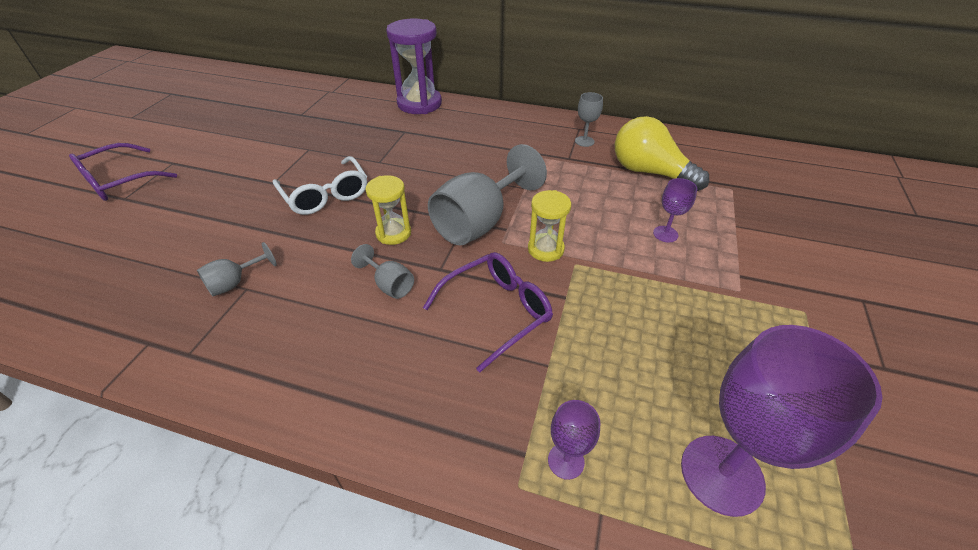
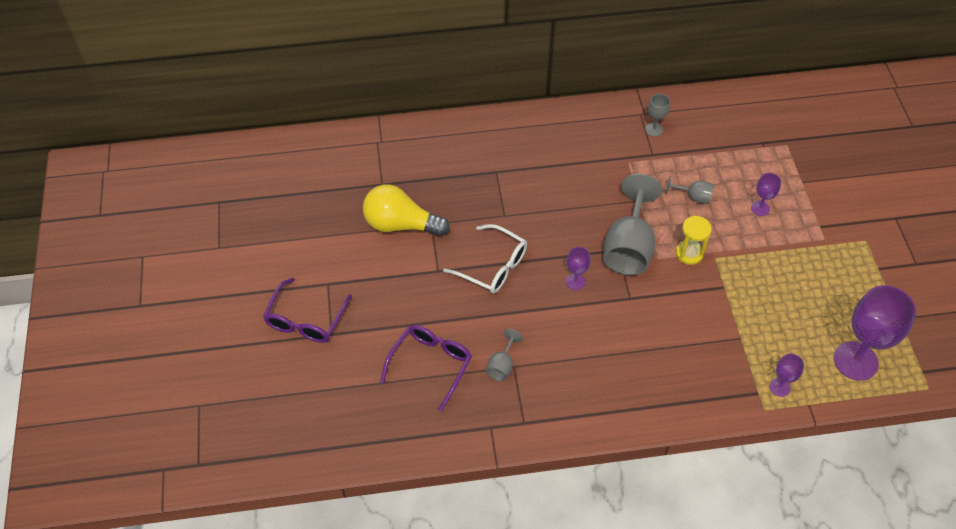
camera: 25 degrees left, 10 degrees up
grey goblet [351,244,414,299] -> grey goblet moved to [665,176,714,204]
yellow hourglass [365,175,411,245] -> purple goblet [566,247,591,290]
purple hourglass [386,19,442,114] -> none
purple glasses [423,252,553,372] -> purple glasses moved to [380,325,472,412]
yellow light bulb [615,116,709,191] -> yellow light bulb moved to [363,184,450,236]

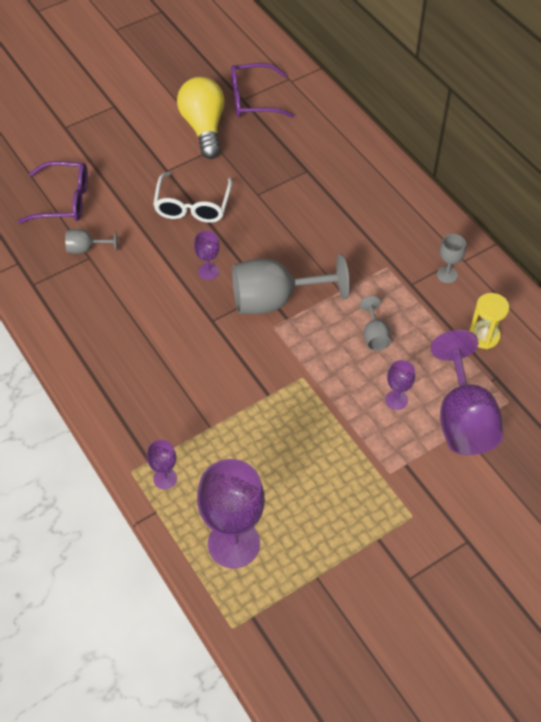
camera: 65 degrees right, 0 degrees up
purple glasses [263,278,352,343] -> purple glasses moved to [231,63,294,118]
yellow hourglass [676,216,712,265] -> yellow hourglass moved to [469,293,509,349]
none -> purple goblet [431,330,503,455]

